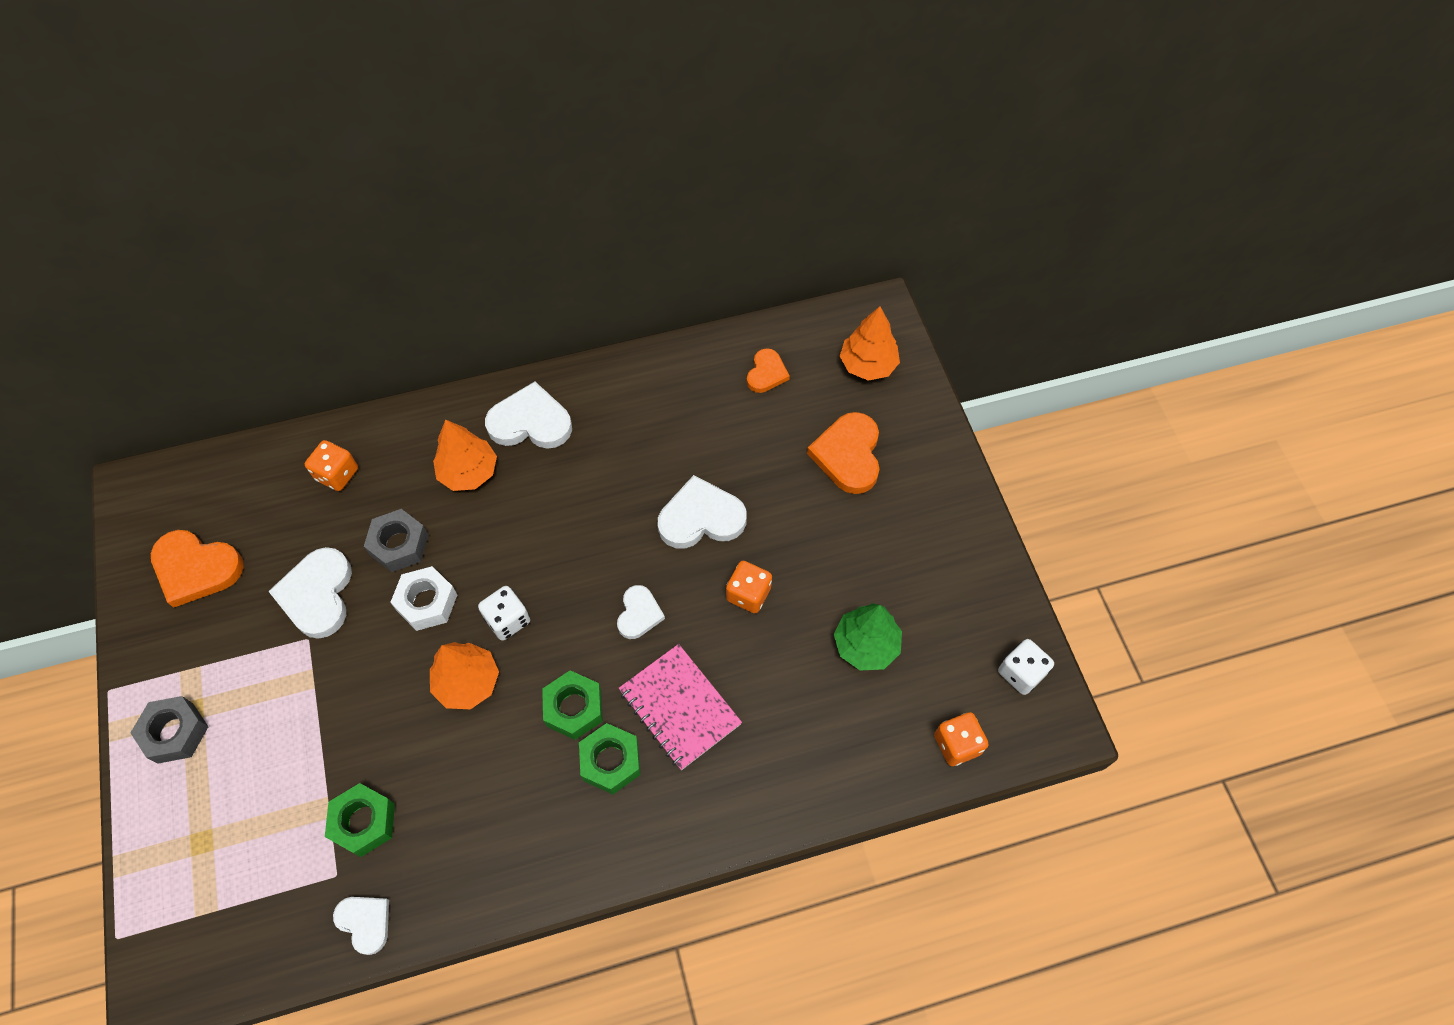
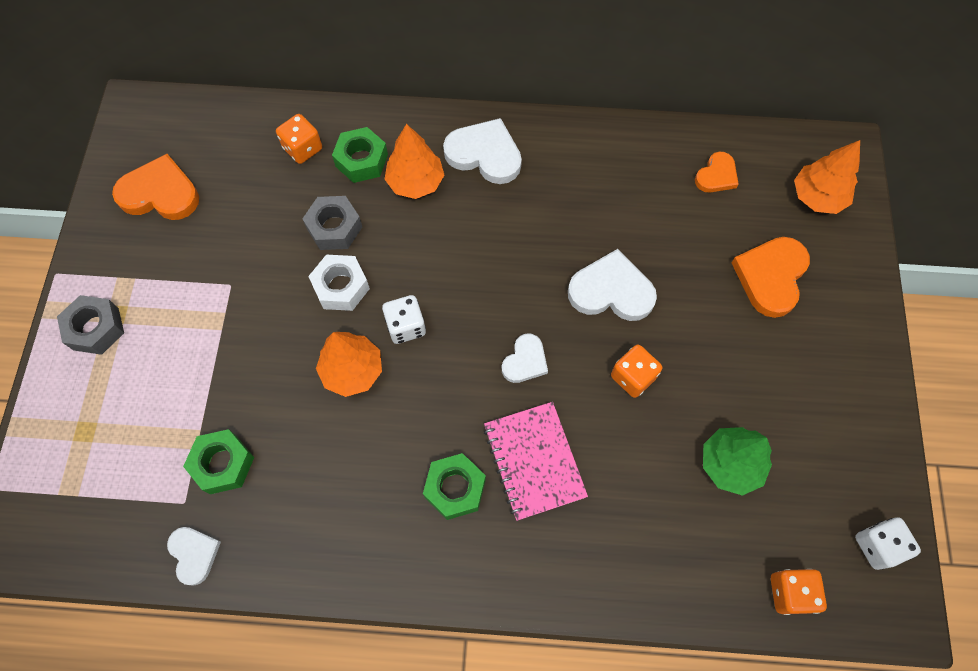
camera: 20 degrees right, 5 degrees up
orange heart [151,530,244,608] -> orange heart turned 150 degrees clockwise [112,154,199,220]
white heart [268,547,352,639] -> none
green nut [542,670,603,740] -> green nut moved to [332,127,388,183]

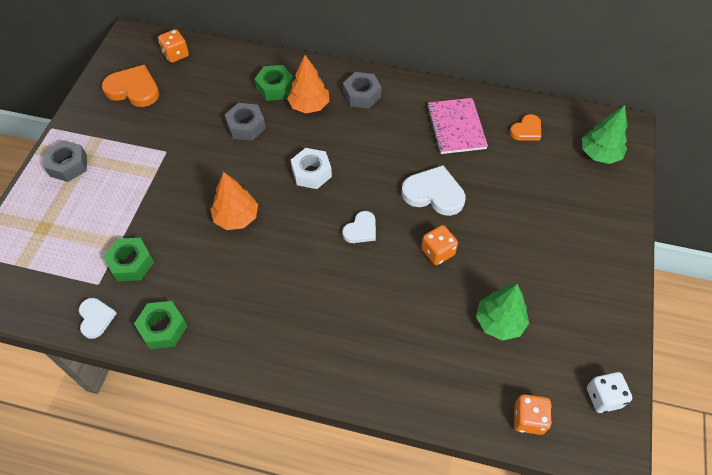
camera: 10 degrees right, 10 degrees down
orange dice [276,114,322,164] -> orange dice moved to [158,29,189,63]
white nut [308,255,370,311] -> white nut moved to [291,148,332,189]
white dice [382,295,426,344] -> none
green nut [423,453,486,520] -> green nut moved to [134,301,187,349]
white heart [443,118,522,184] -> grey nut [343,72,381,108]
pink notebook [484,402,588,521] -> pink notebook moved to [427,98,488,154]
orange heart [732,237,810,318] -> none
orange tree [794,140,860,214] -> green tree [582,105,627,164]

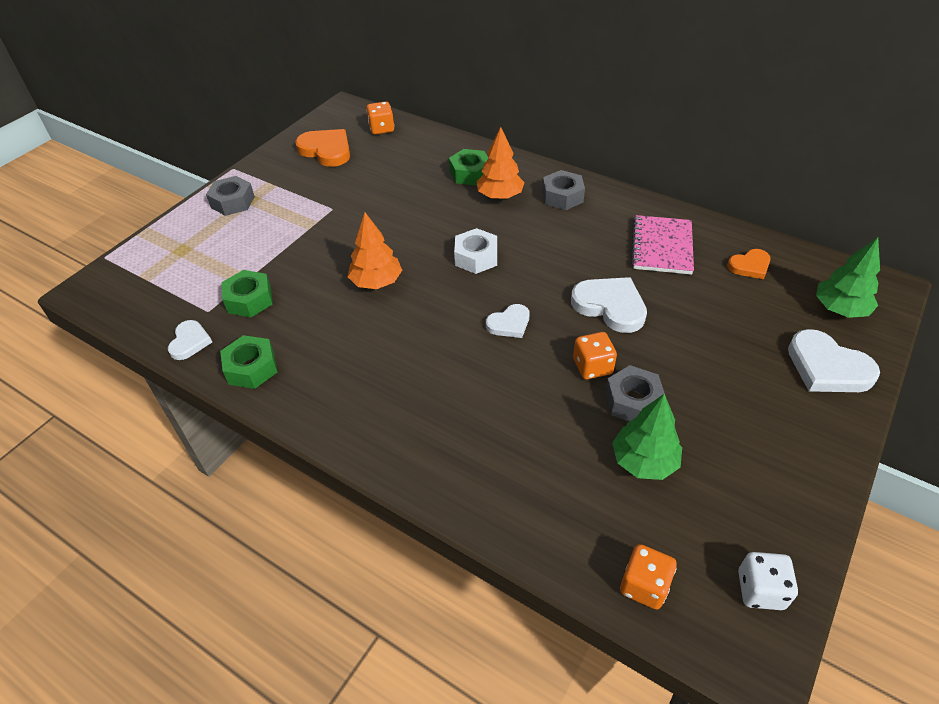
camera: 20 degrees right, 10 degrees down
grey nut [225,103,266,141] -> grey nut moved to [605,365,665,422]
none -> white heart [788,329,880,392]

